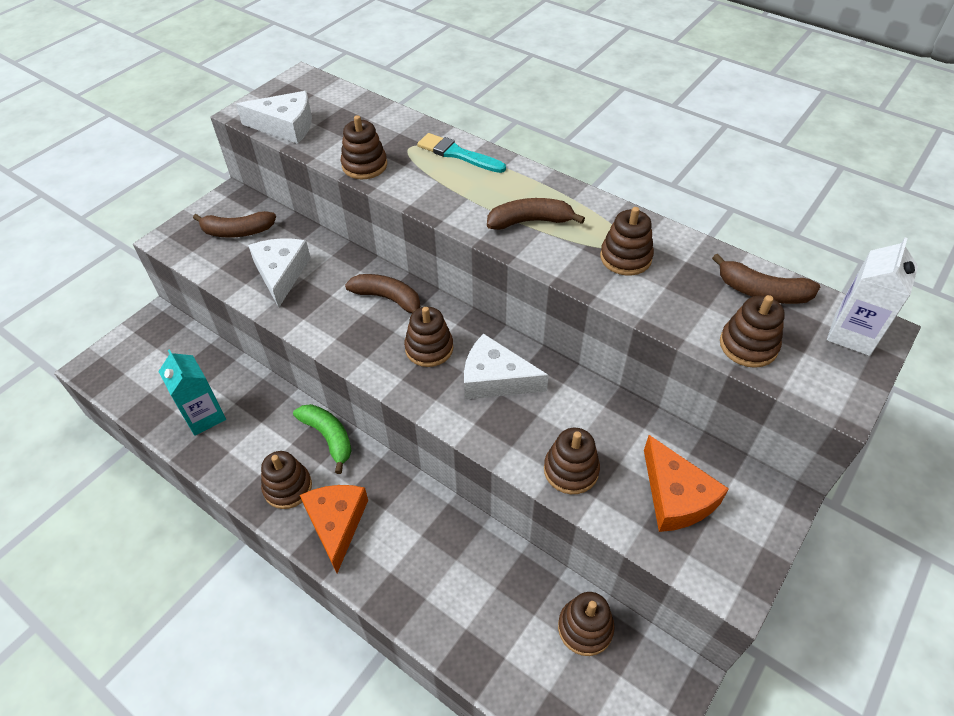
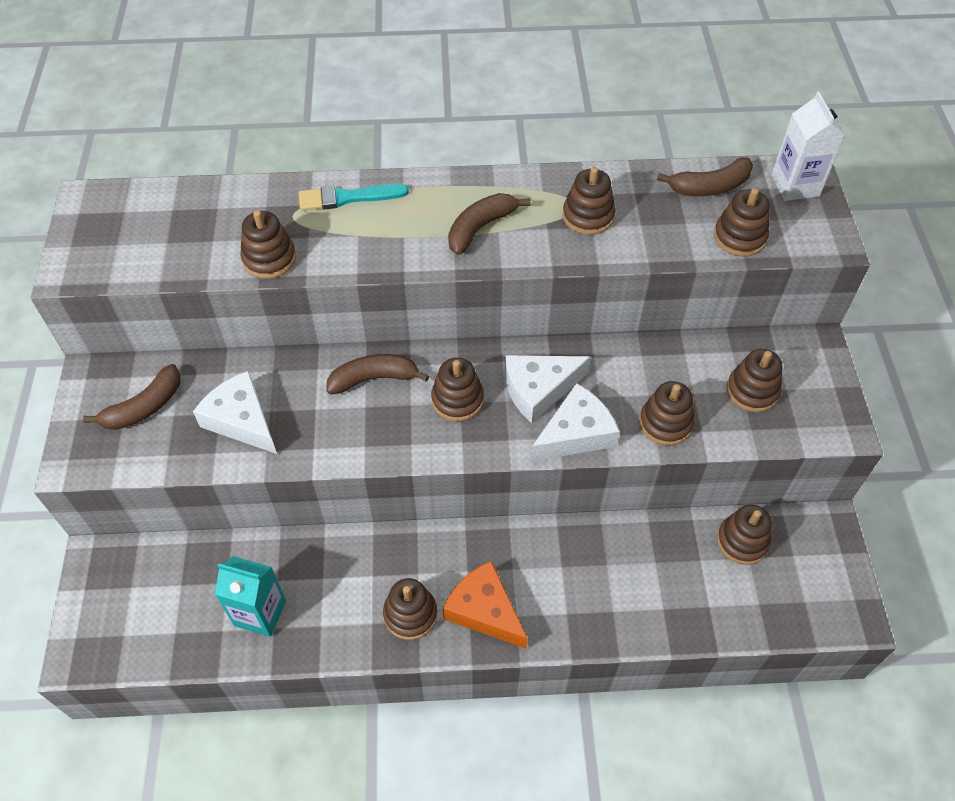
camera: 40 degrees left, 5 degrees up
white cheese [236,91,312,144] -> white cheese moved to [531,383,620,461]
green banana [293,404,351,474] -> none
orange cheese [644,435,729,532] -> brown stacking toy [727,349,782,412]

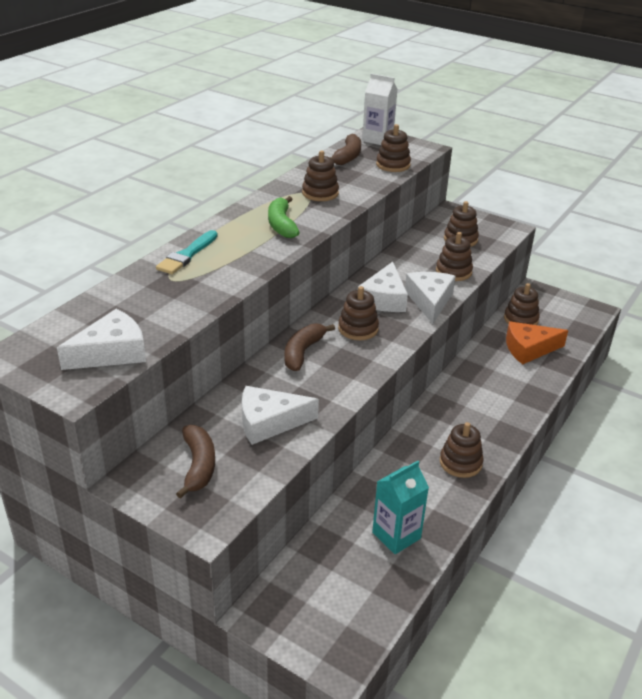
camera: 55 degrees left, 20 degrees down
brown stacking toy [240,210,296,279] -> none
orange cheese [443,561,528,649] -> orange cheese moved to [506,321,568,365]
brown banana [448,193,531,255] -> green banana [268,196,300,238]
none -> white cheese [57,309,146,370]

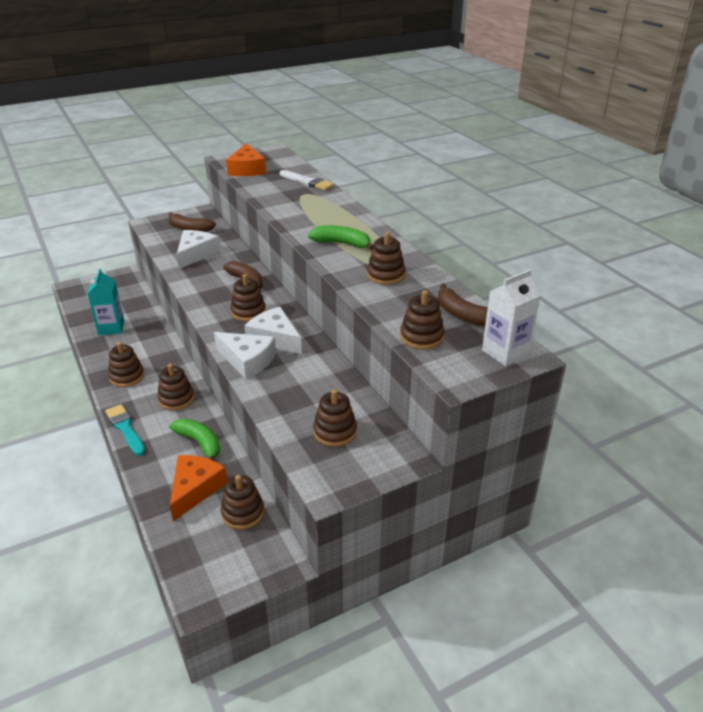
camera: 120 degrees right, 0 degrees up
white cheese [57,309,146,370] -> orange cheese [226,143,266,176]
turquoise brush [156,230,218,274] -> turquoise brush moved to [105,404,145,456]
brown stacking toy [436,232,473,281] -> brown stacking toy moved to [157,364,194,410]
none -> green banana [169,419,220,461]
none -> white brush [280,170,334,190]

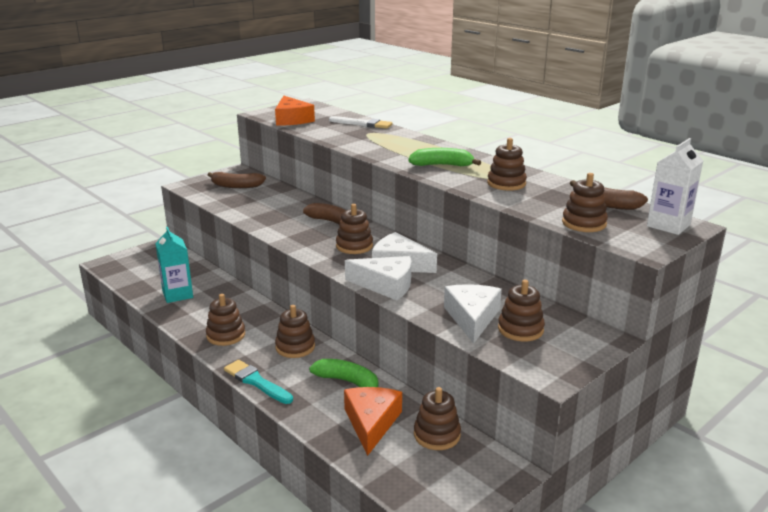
camera: 15 degrees left, 10 degrees down
white cheese [177,230,220,269] -> white cheese moved to [444,284,502,344]

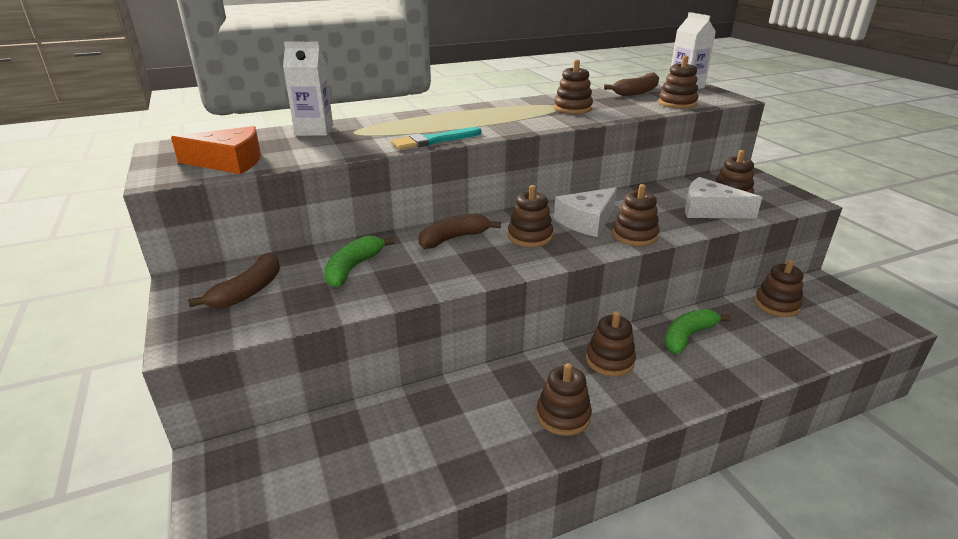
camera: 70 degrees left, 5 degrees up
turquoise carton [155,227,193,303] -> none
turquoise brush [224,360,293,404] -> turquoise brush moved to [391,127,481,150]
white brush [329,116,393,129] -> white carton [283,42,333,136]
orange cheese [344,387,402,456] -> none
white cheese [345,256,411,301] -> brown stacking toy [612,184,659,246]
green banana [408,148,481,166] -> green banana moved to [324,235,395,288]

